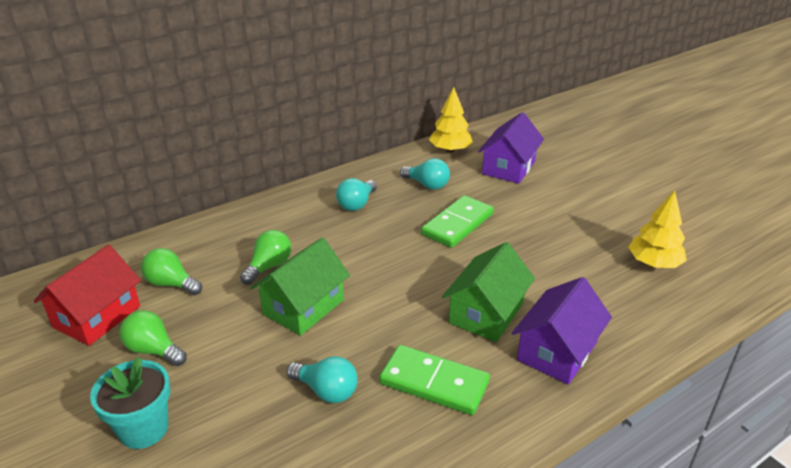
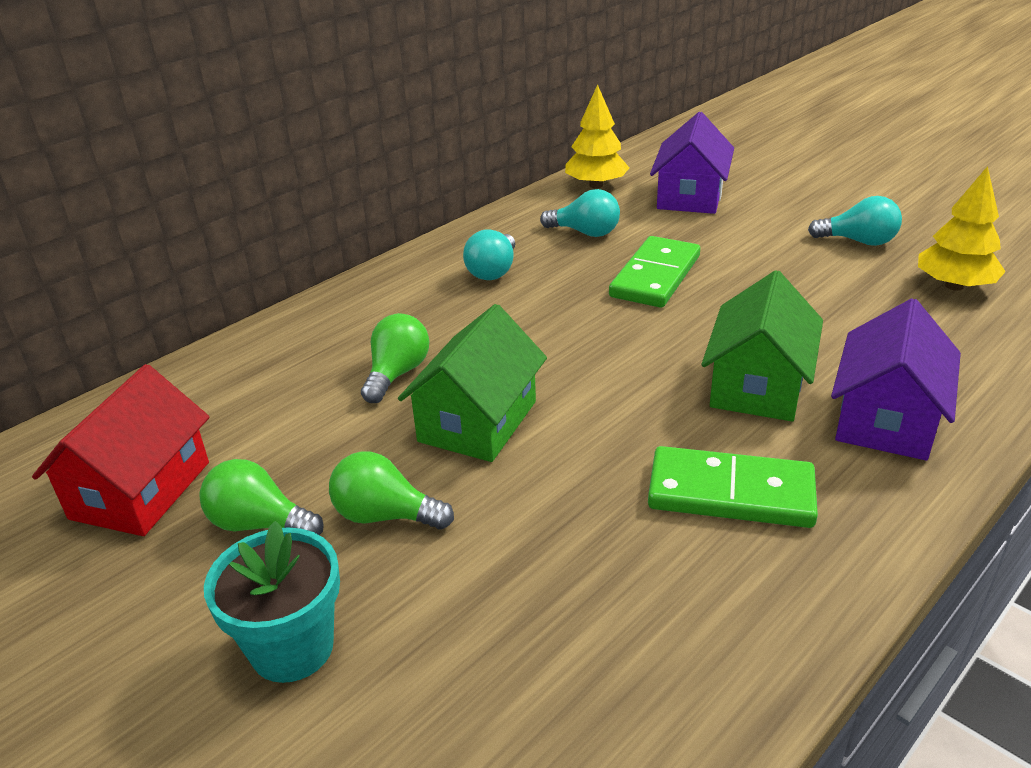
camera: 10 degrees left, 0 degrees up
green light bulb [141,248,202,295] -> green light bulb moved to [329,451,454,530]
turquoise light bulb [287,356,358,403] -> turquoise light bulb moved to [808,196,902,246]

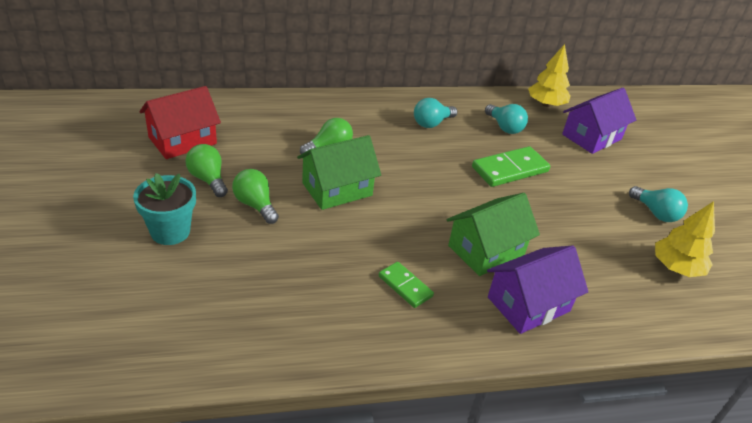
camera: 30 degrees right, 5 degrees up
green domino [648,446,818,528] -> green domino [379,262,434,308], size x0.60

